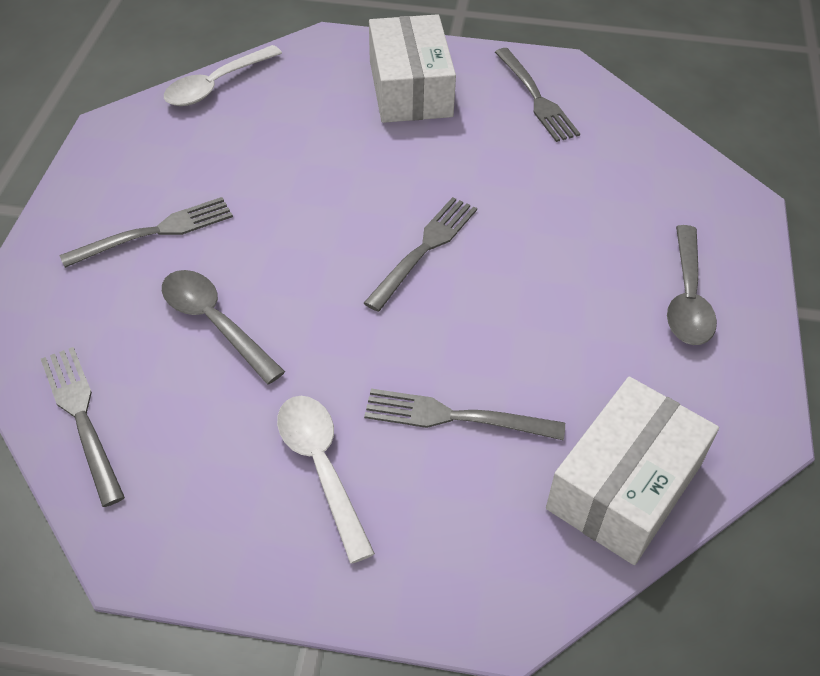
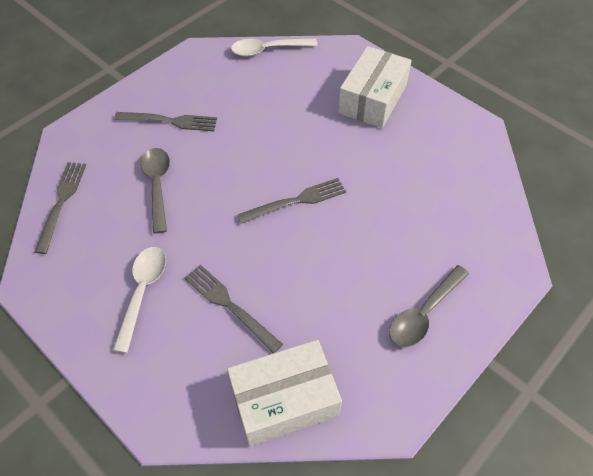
camera: 35 degrees right, 5 degrees up
grey fork [495,48,580,142] -> none

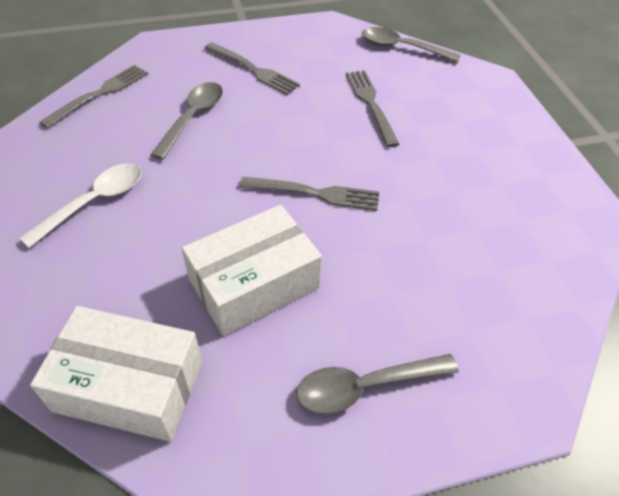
camera: 30 degrees right, 5 degrees down
grey fork [185,264,283,353] -> grey fork moved to [346,70,400,147]
white spoon [231,38,318,56] -> grey spoon [362,27,461,62]
white box [338,46,412,128] -> white box moved to [182,205,322,336]

